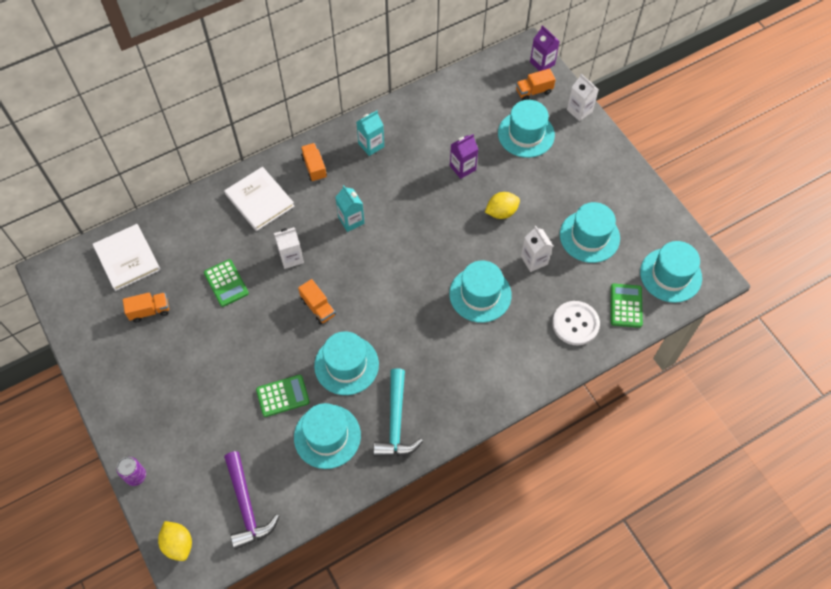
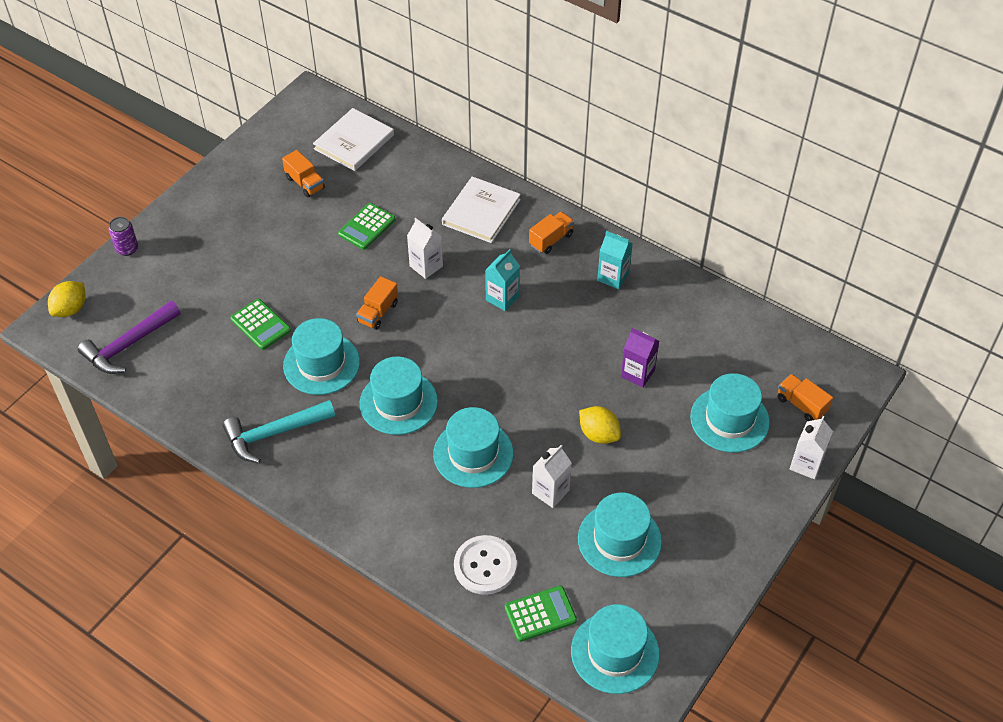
camera: 65 degrees right, 10 degrees down
turquoise hat [294,403,361,469] -> turquoise hat moved to [360,356,438,435]
purple carton [530,25,560,71] -> none

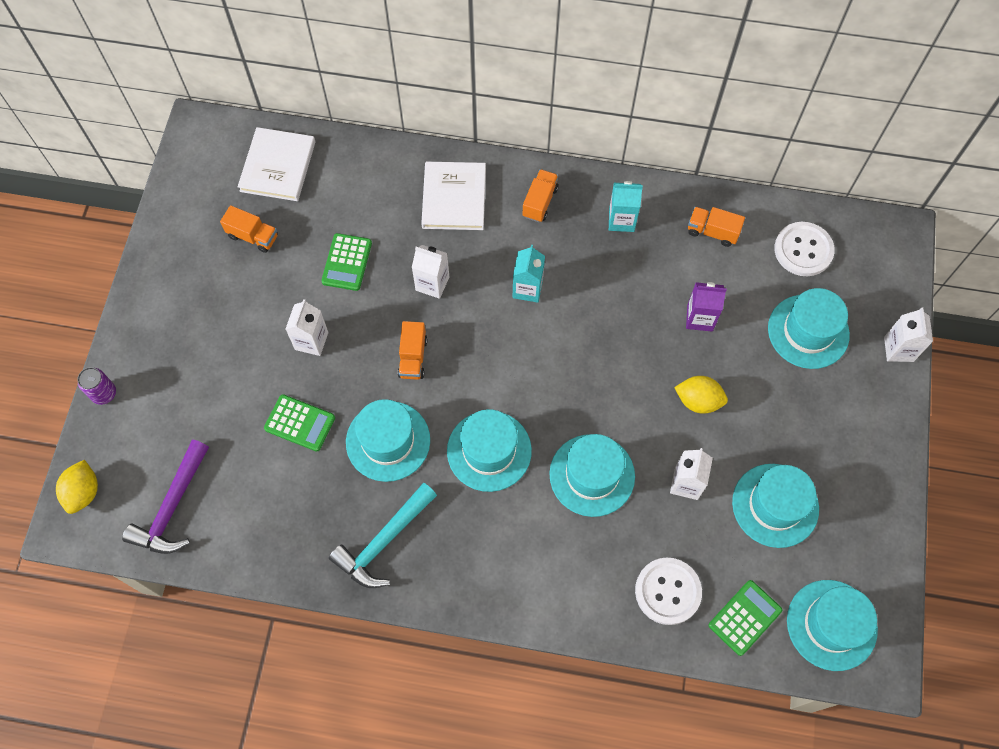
camera: 25 degrees left, 15 degrees up
orange truck [777,374,833,421] -> orange truck moved to [688,207,745,247]
none -> white carton [286,299,328,356]
none -> white button [774,222,835,276]

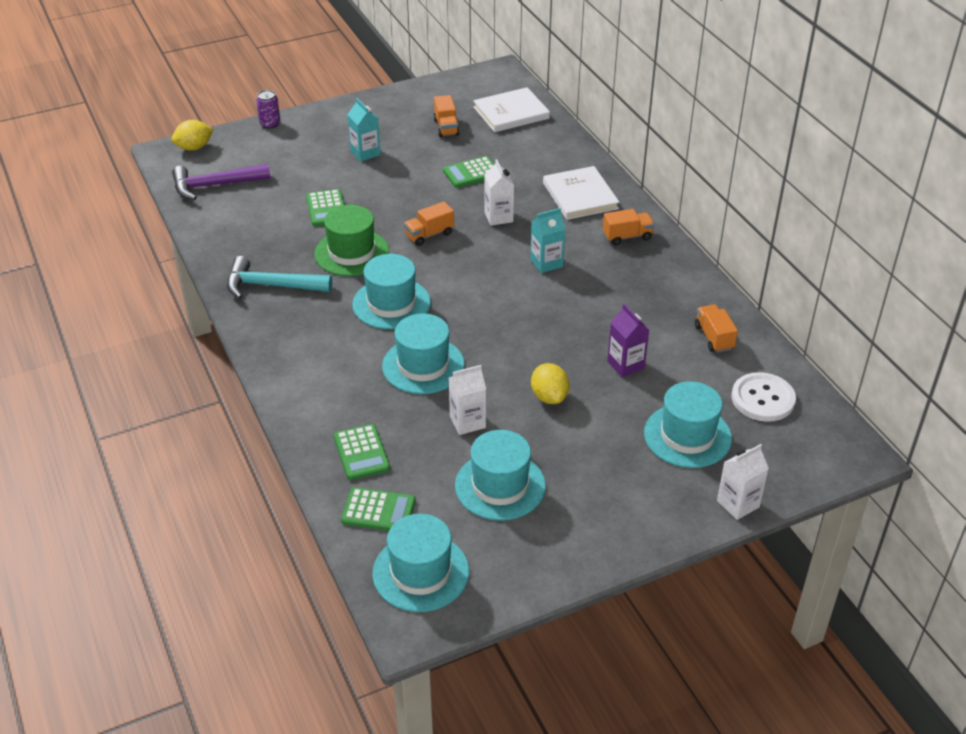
camera: 55 degrees right, 25 degrees down
white carton [286,299,328,356] -> none
turquoise hat [346,399,430,482] -> green hat [314,205,389,276]
white book [421,162,486,230] -> white book turned 75 degrees counterclockwise [543,166,619,220]
turquoise carton [609,181,643,232] -> turquoise carton moved to [347,98,381,162]
white button [635,557,702,625] -> green calculator [334,424,390,480]

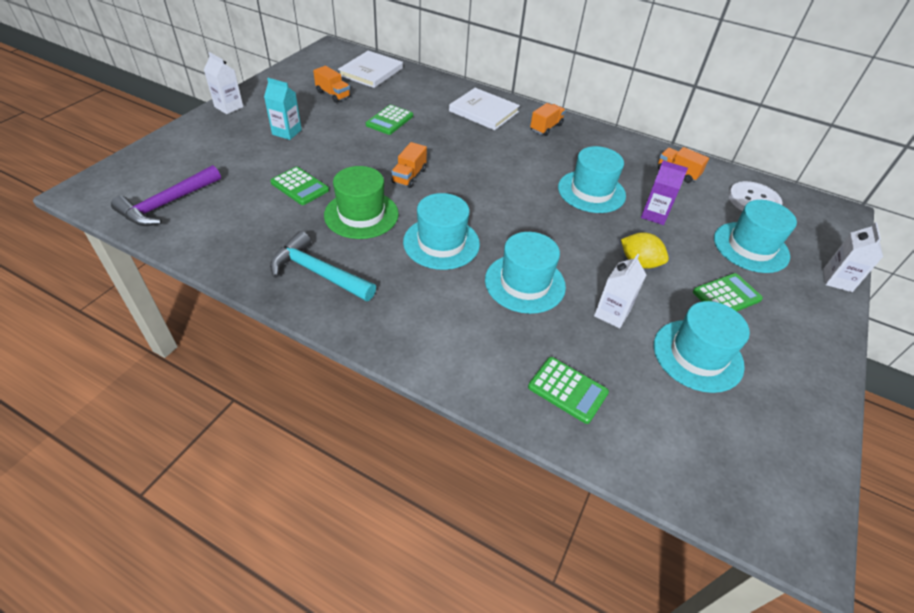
camera: 40 degrees left, 5 degrees up
yellow lemon [171,120,214,151] -> none
turquoise hammer [227,256,332,299] -> turquoise hammer turned 60 degrees clockwise [270,231,376,301]
purple can [256,90,280,129] -> none
green calculator [341,487,416,531] -> green calculator moved to [693,273,763,311]
turquoise hat [372,514,469,612] -> turquoise hat moved to [558,146,626,213]
white carton [484,159,514,226] -> white carton moved to [204,52,243,114]
turquoise carton [530,208,565,273] -> none

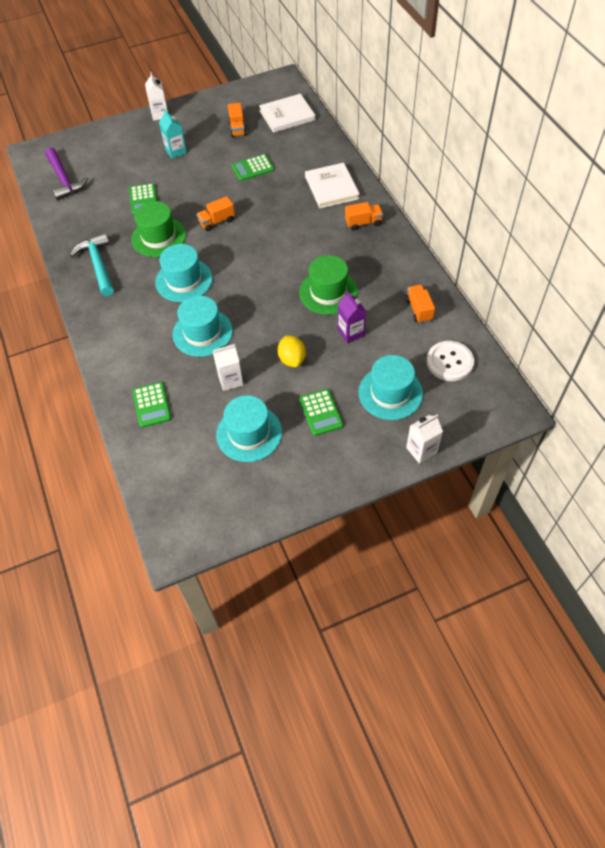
camera: 45 degrees right, 10 degrees up
purple hammer [111,165,221,226] -> purple hammer turned 105 degrees counterclockwise [45,147,88,201]
turquoise hat [558,146,626,213] -> green hat [299,255,358,315]
green calculator [693,273,763,311] -> green calculator turned 60 degrees clockwise [299,389,343,436]

